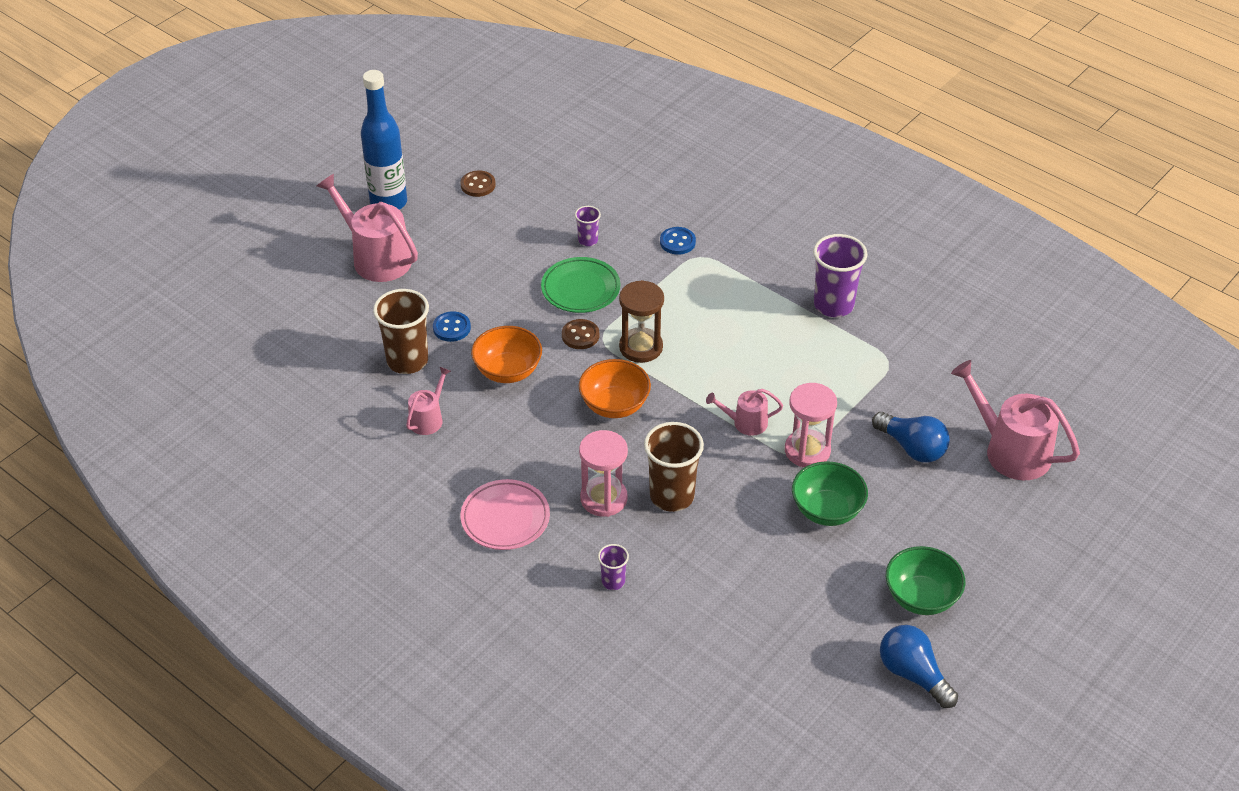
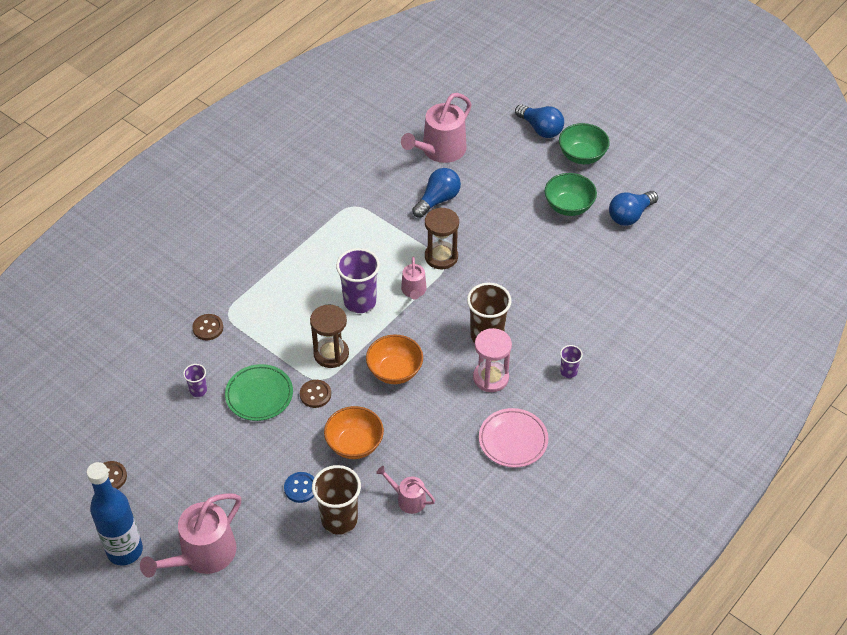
camera: 90 degrees left, 5 degrees up
blue button [660,227,696,255] -> brown button [192,314,223,340]
pink hourglass [785,383,837,467] -> brown hourglass [425,207,459,269]
green bowl [792,461,868,526] -> green bowl moved to [559,123,610,164]
purple cup [813,234,867,317] -> purple cup moved to [336,248,380,313]
none -> blue light bulb [515,104,564,138]

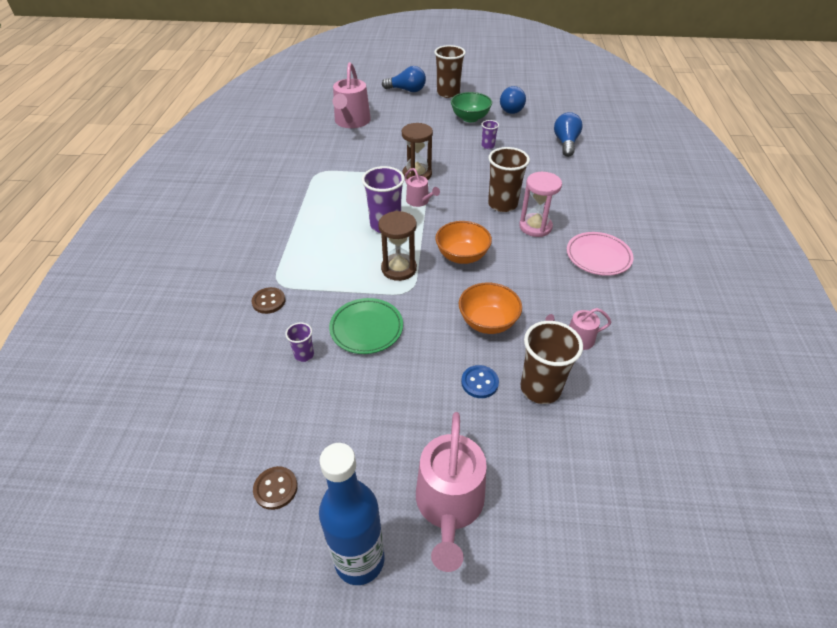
camera: 35 degrees left, 5 degrees down
brown button [300,380,331,408] -> none
blue light bulb [412,168,461,218] -> blue light bulb moved to [554,112,583,157]
green bowl [559,123,610,164] -> brown cup [434,45,466,98]
purple cup [560,345,583,378] -> purple cup moved to [482,120,499,149]

